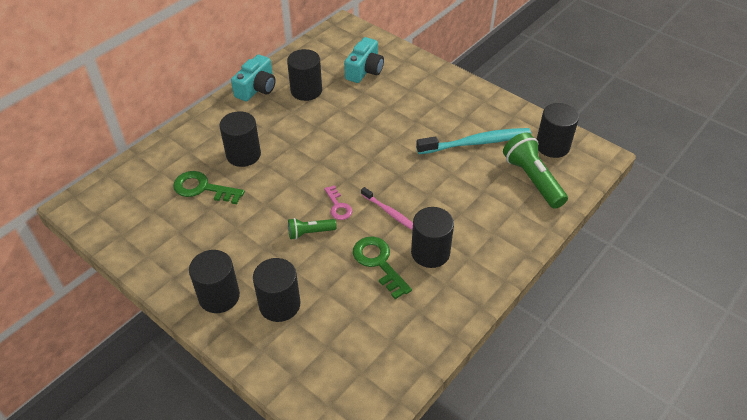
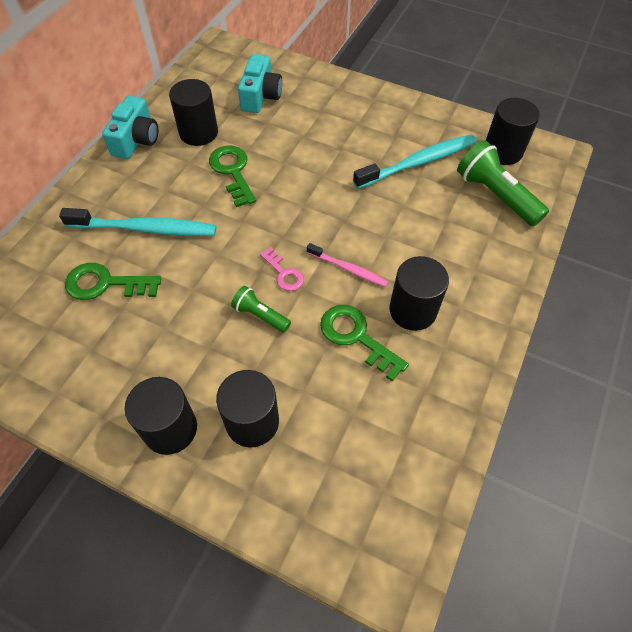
camera: 15 degrees left, 10 degrees up
black cylinder [219,111,261,167] -> turquoise toothbrush [59,208,216,236]
green flashlight [288,218,337,239] -> green flashlight turned 60 degrees clockwise [231,286,291,333]
none -> green key [209,145,256,207]

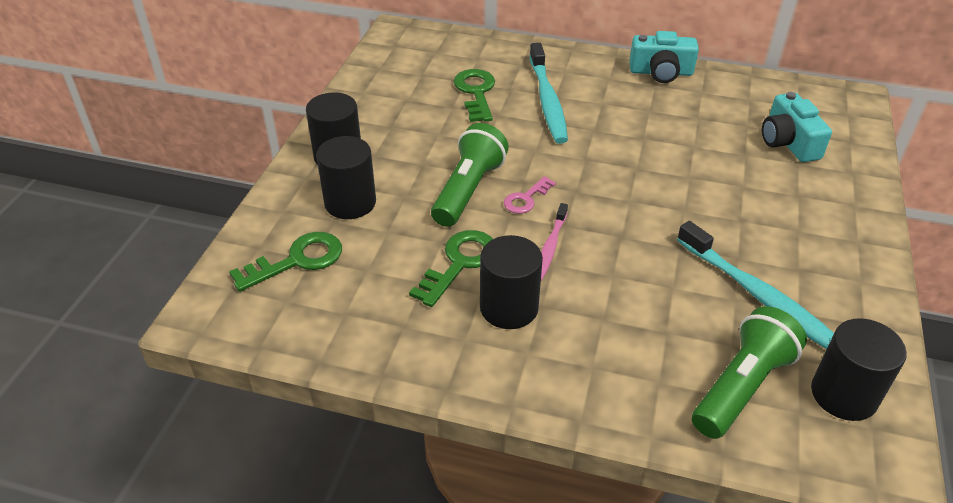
camera: 80 degrees right, 15 degrees down
black cylinder [169,79,218,146] -> none
green key [209,145,256,207] -> green key moved to [229,232,342,292]
green flashlight [231,286,291,333] -> green flashlight [431,123,509,227], size x1.81
turquoise camera [238,54,282,113] -> turquoise camera turned 75 degrees clockwise [762,92,832,162]

